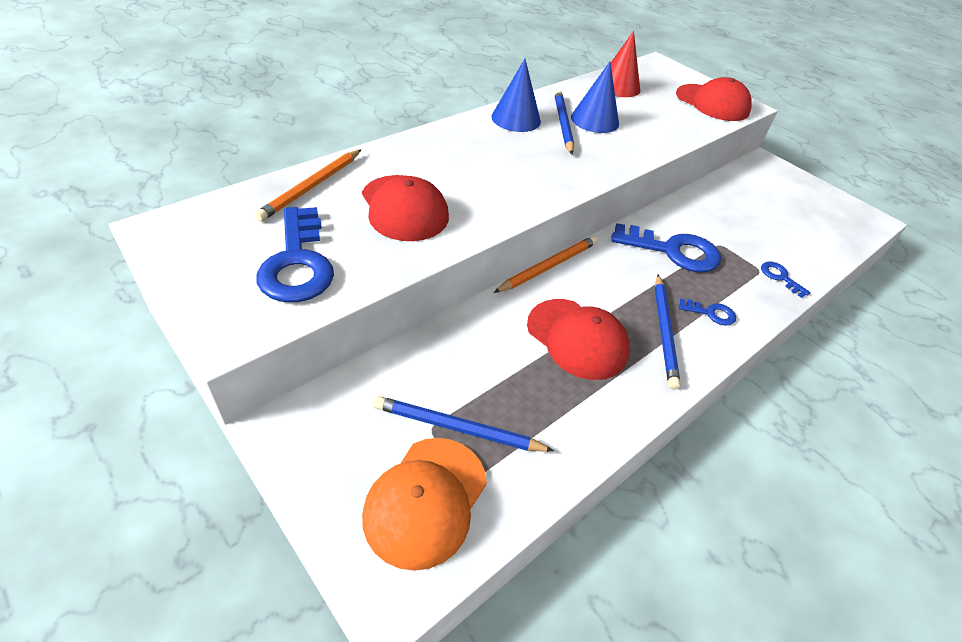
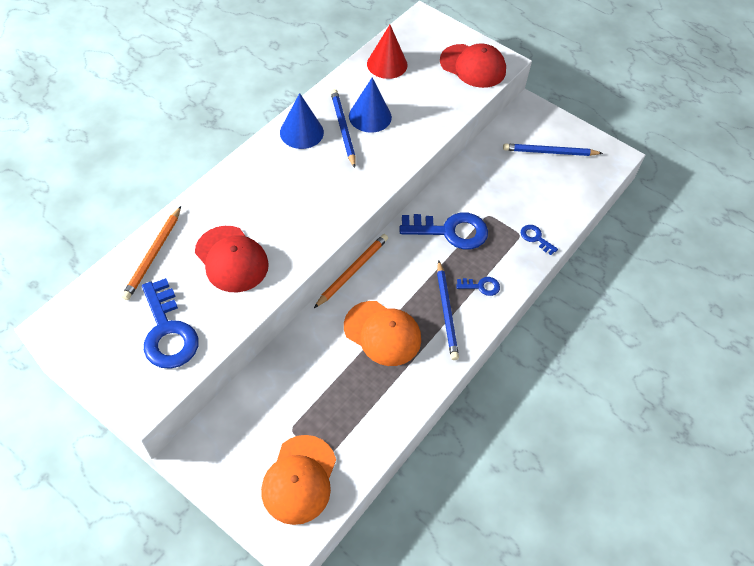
camera: 10 degrees left, 10 degrees up
blue pencil [374,396,554,452] -> blue pencil moved to [503,143,603,156]
red cap [527,299,630,380] -> orange cap [344,301,421,366]

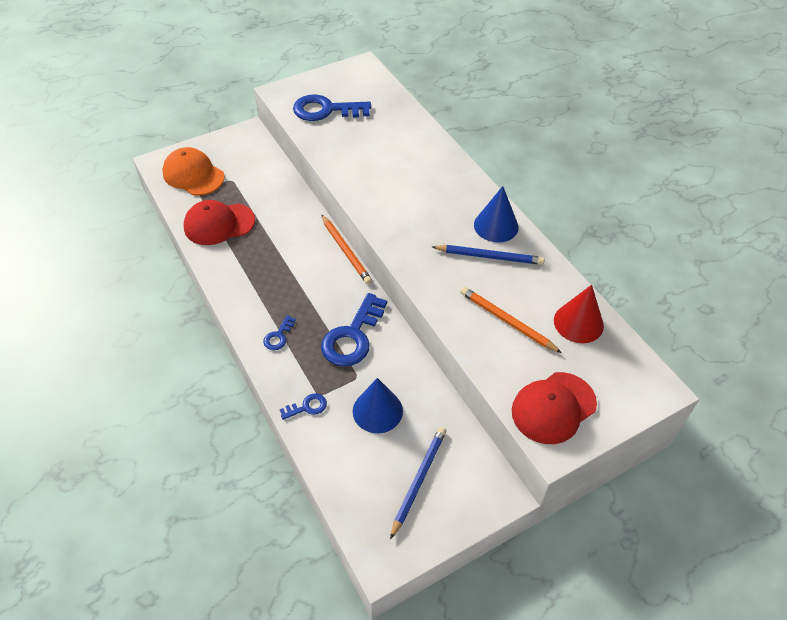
camera: 115 degrees right, 5 degrees down
orange pencil [122,206,181,300] -> orange pencil moved to [460,287,562,353]
red cap [195,226,269,292] -> red cap moved to [184,200,255,245]
orange cap [344,301,421,366] -> none
blue cone [349,77,392,133] -> blue cone moved to [353,378,403,433]
blue pencil [437,260,459,360] -> none

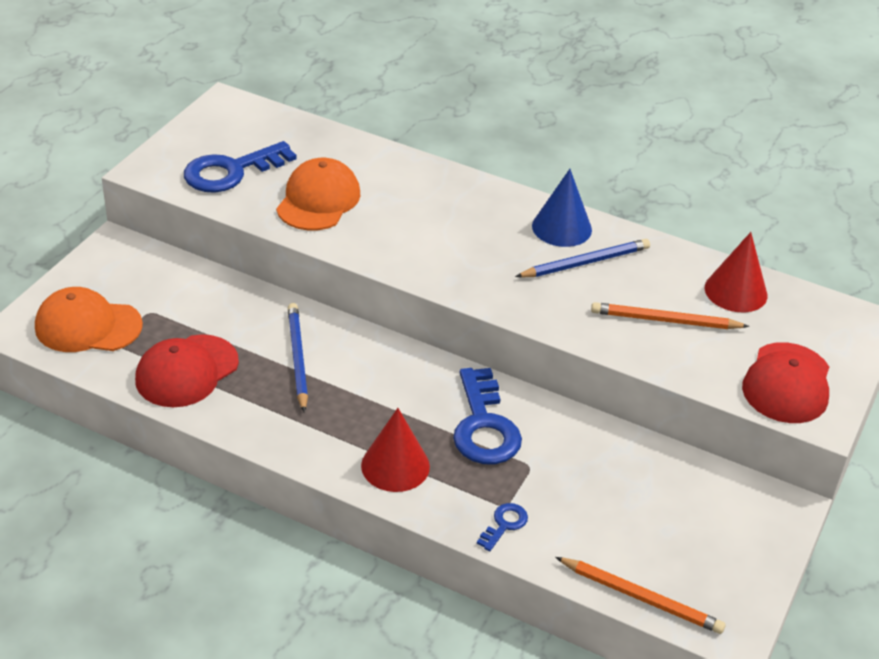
camera: 35 degrees left, 10 degrees down
blue key [263,315,296,350] -> red cone [361,408,430,492]
orange pencil [321,214,372,284] -> orange pencil moved to [555,557,726,634]
blue cone [353,378,403,433] -> none
blue pencil [390,427,446,540] -> blue pencil moved to [288,303,308,412]
none -> orange cap [276,158,360,231]

